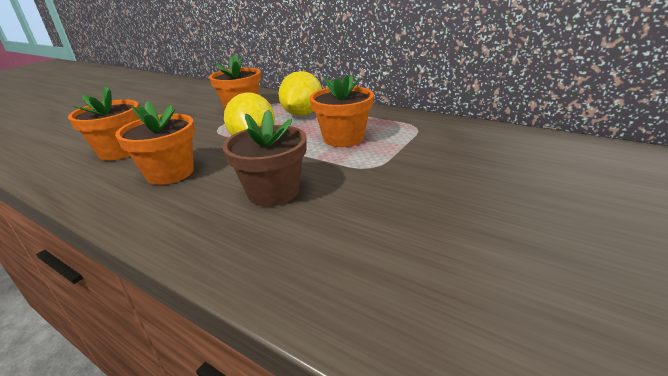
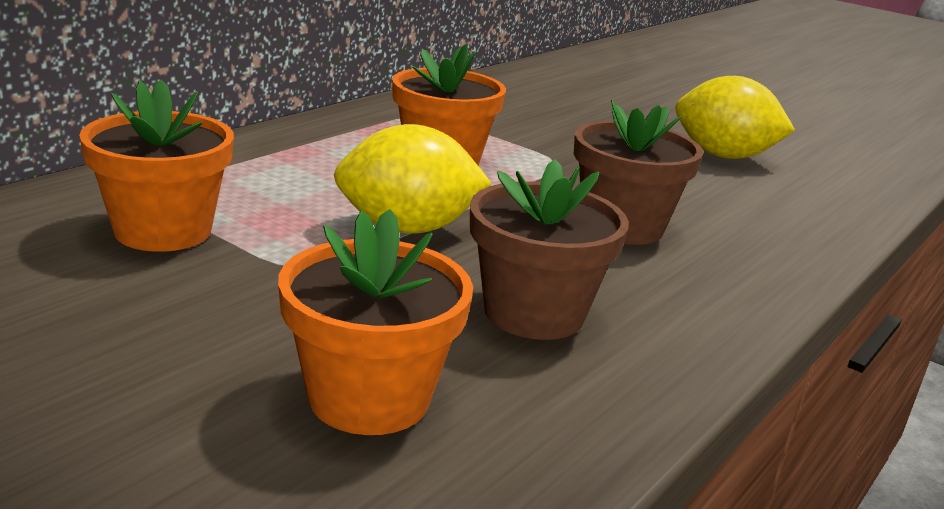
camera: 90 degrees left, 5 degrees down
orange flower pot [115,101,195,185] -> brown flower pot [470,159,629,340]
yellow lemon [278,71,322,116] -> yellow lemon moved to [675,76,795,159]

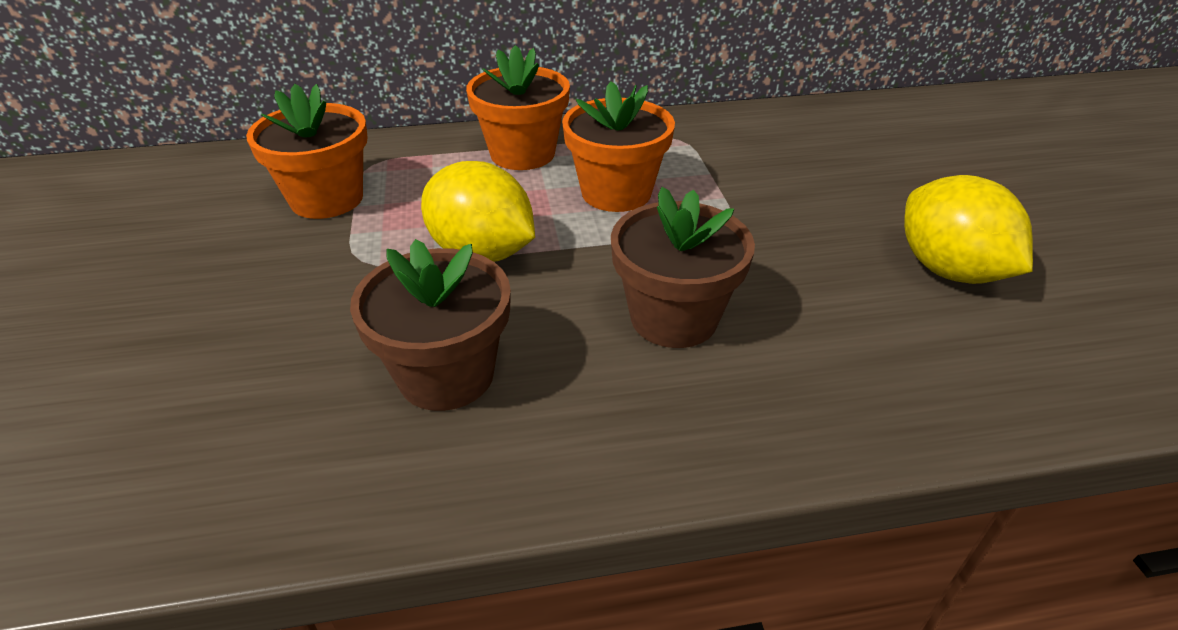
camera: 45 degrees right, 15 degrees up
orange flower pot [278,209,473,435] -> orange flower pot moved to [466,45,570,170]

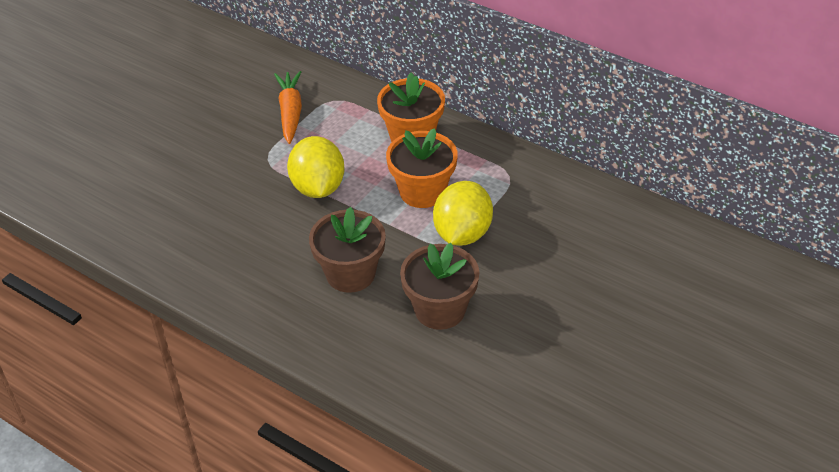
camera: 45 degrees right, 5 degrees up
orange flower pot [246,84,368,219] -> orange carrot [274,71,302,144]
brown flower pot [350,239,511,411] -> brown flower pot moved to [400,243,479,330]
yellow lemon [904,175,1033,284] -> yellow lemon moved to [433,181,493,246]

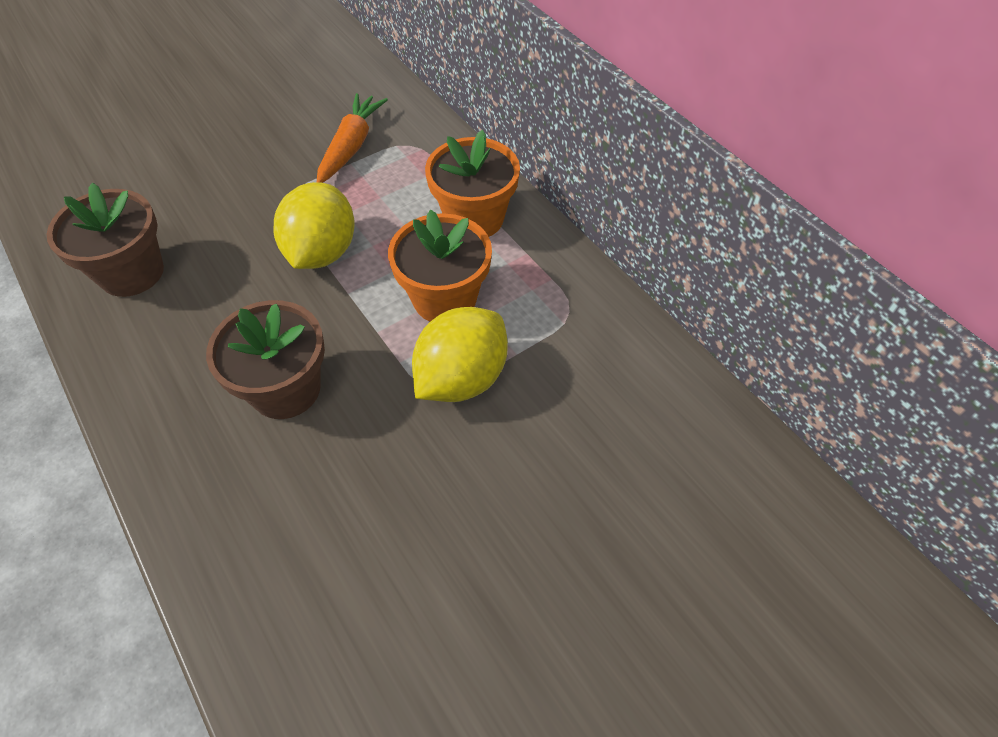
camera: 20 degrees right, 10 degrees up
brown flower pot [400,243,479,330] -> brown flower pot moved to [47,183,164,297]

